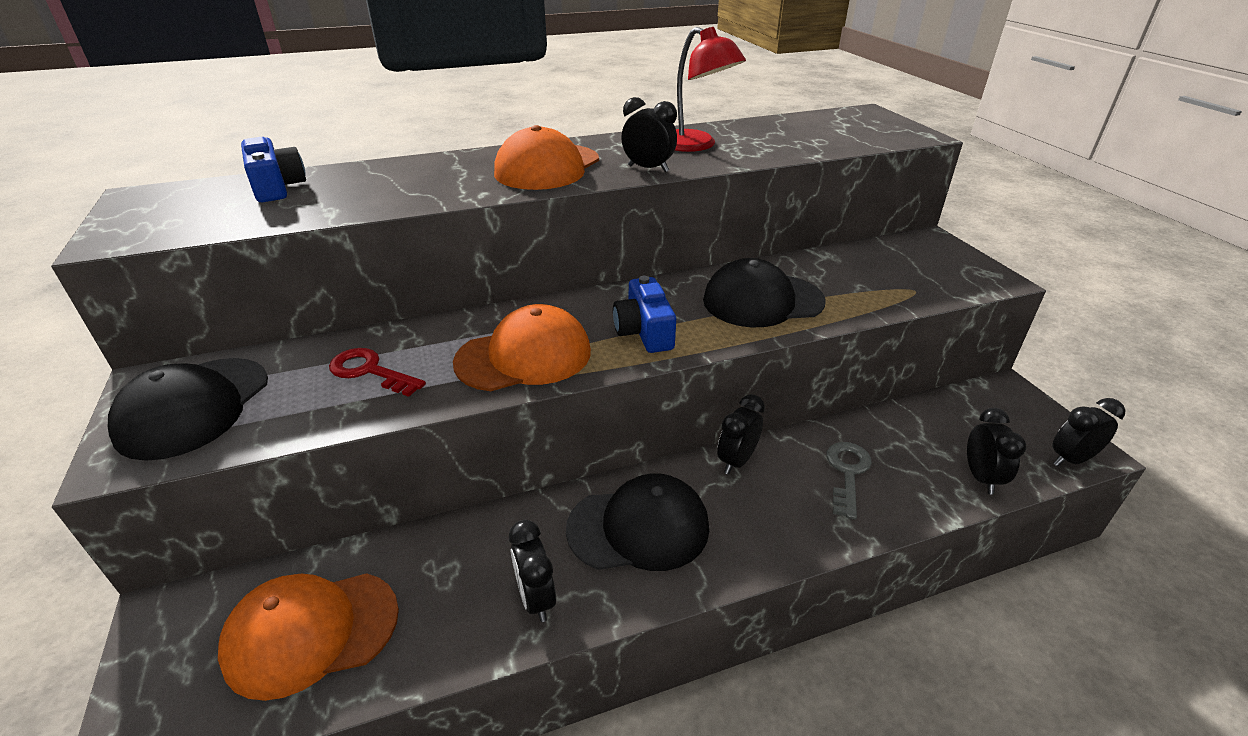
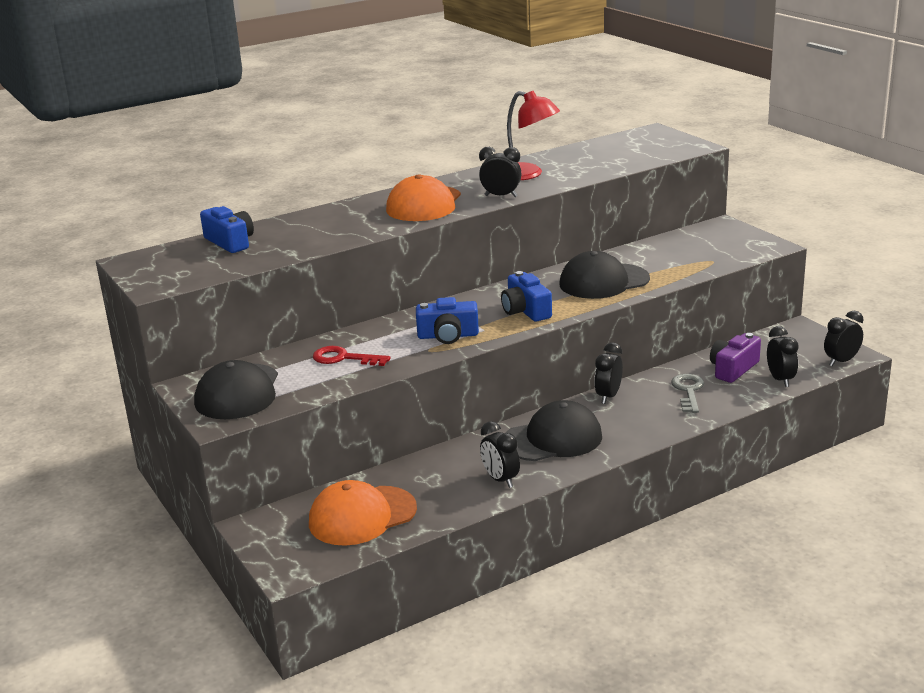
camera: 10 degrees left, 10 degrees down
orange cap [453,304,591,391] -> blue camera [416,297,479,344]
none -> purple camera [710,333,761,383]

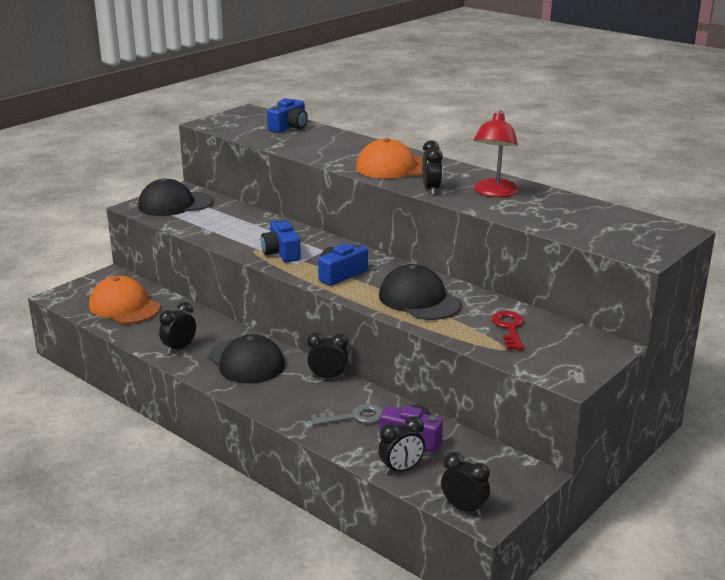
camera: 70 degrees right, 0 degrees up
red key [313,346,390,366] -> red key moved to [491,311,524,350]

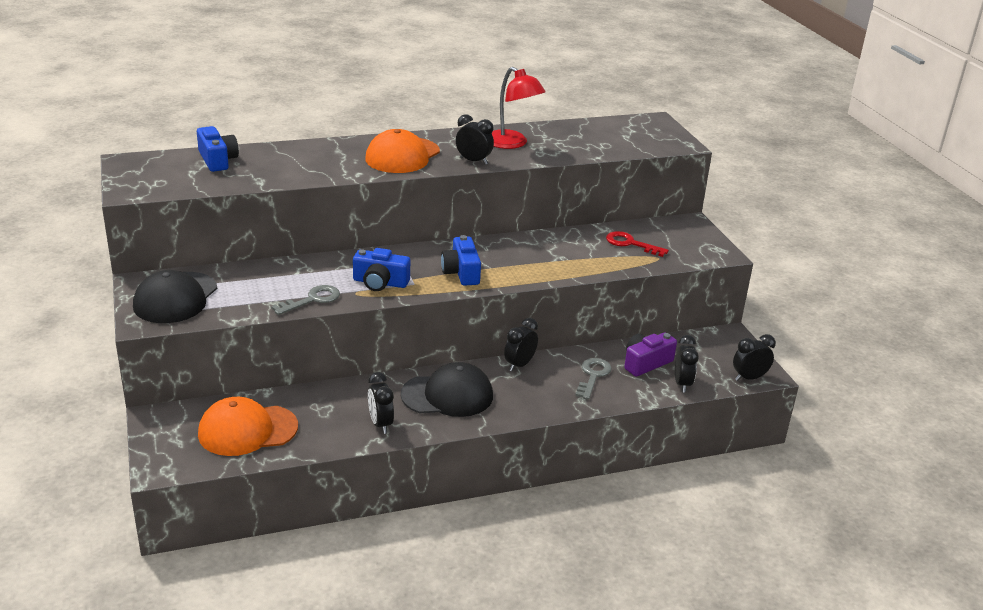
camera: 60 degrees left, 5 degrees up
black cap [379,264,462,320] -> none
none -> grey key [271,285,340,315]

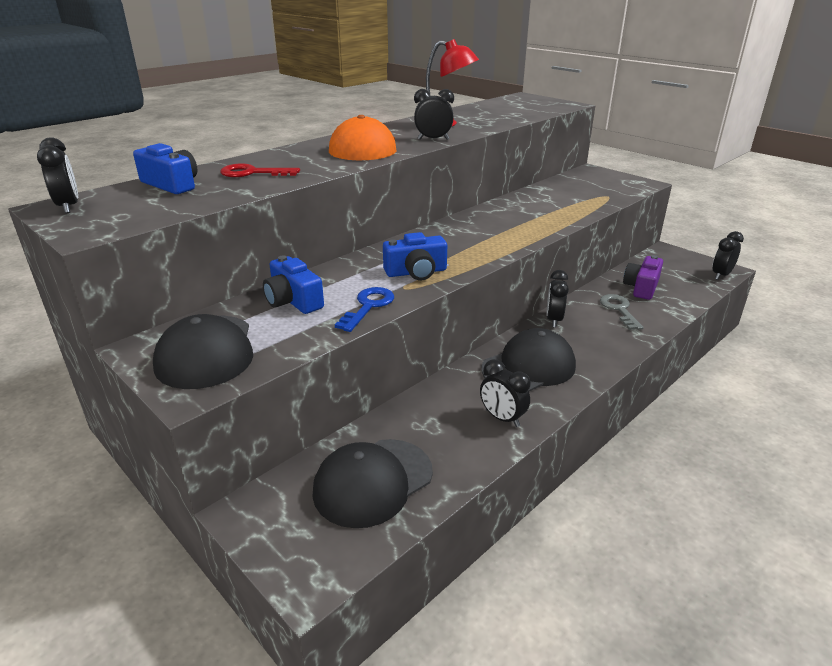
camera: 25 degrees left, 0 degrees up
orange cap [198,397,298,456] -> black cap [312,439,433,528]
grey key [271,285,340,315] -> blue key [335,287,394,332]
blue camera [441,235,481,286] -> blue camera moved to [263,255,324,314]
red key [606,231,669,257] -> red key moved to [220,164,300,177]
black clock [675,335,699,393] -> black clock moved to [37,137,78,213]

